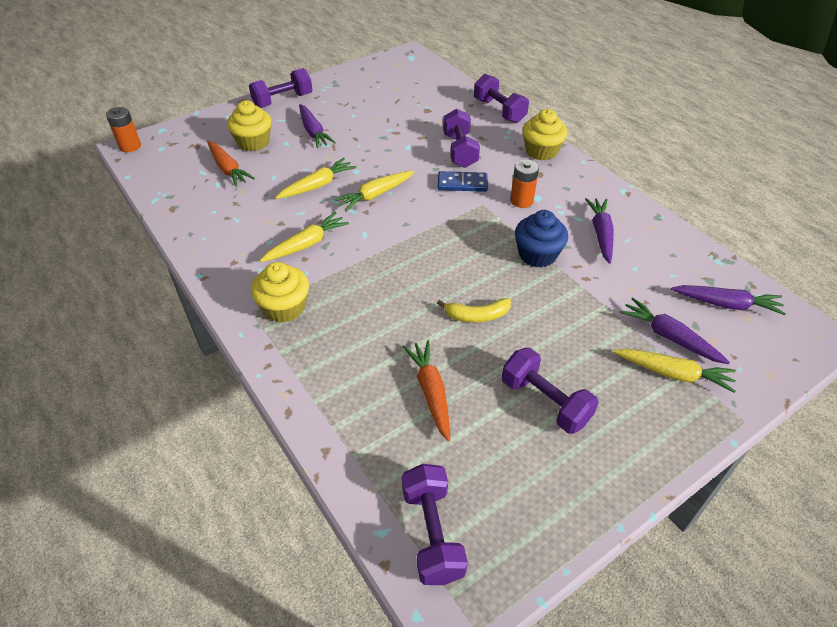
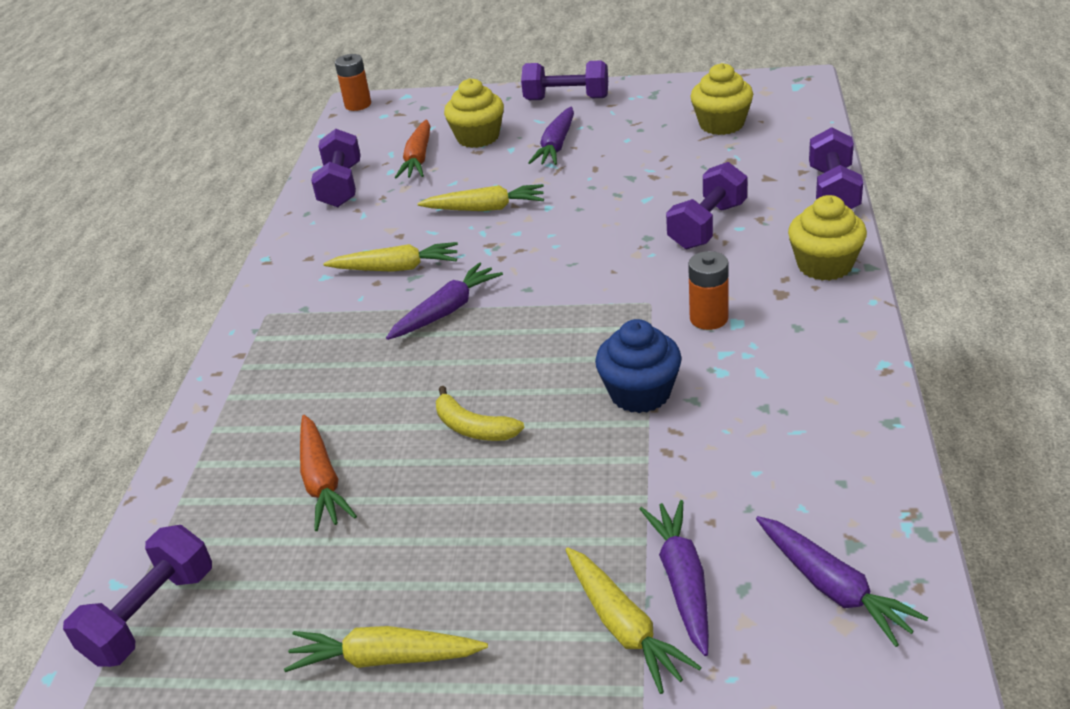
camera: 45 degrees right, 10 degrees down
yellow cupcake [251,262,309,323] -> yellow cupcake moved to [690,63,753,135]
yellow carrot [334,170,414,211] -> yellow carrot moved to [284,626,488,672]
orange carrot [403,340,450,441] -> orange carrot turned 135 degrees clockwise [300,415,357,531]
blue domino [438,171,488,192] -> none
purple dumbbell [502,348,599,434] -> purple dumbbell moved to [311,129,361,207]
purple carrot [585,198,614,264] -> purple carrot moved to [386,263,503,340]

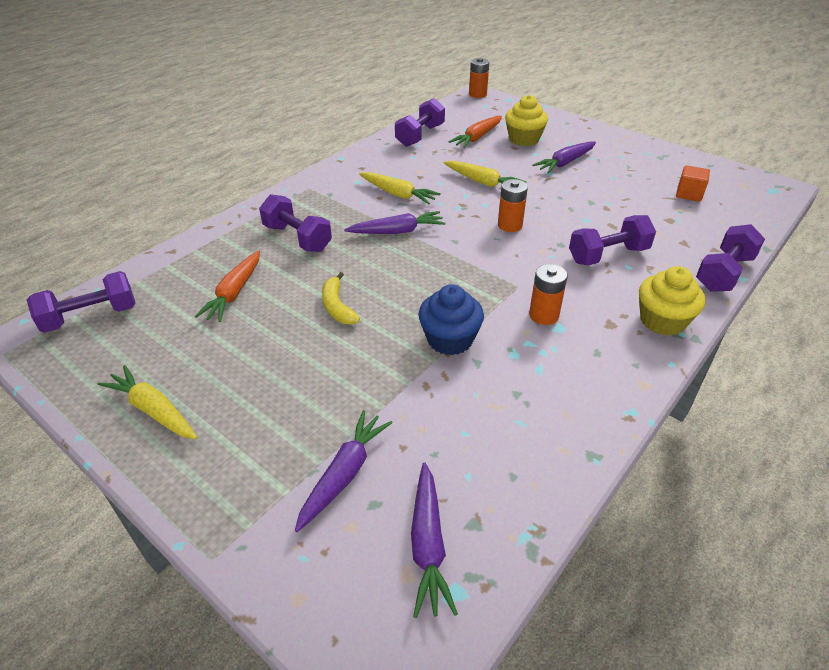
camera: 30 degrees right, 5 degrees up
purple dumbbell [521,60,608,100] -> purple dumbbell moved to [259,194,332,252]
yellow carrot [565,547,702,694] -> none
yellow cupcake [690,63,753,135] -> orange cube [676,165,710,202]
none -> orange battery [498,179,528,232]

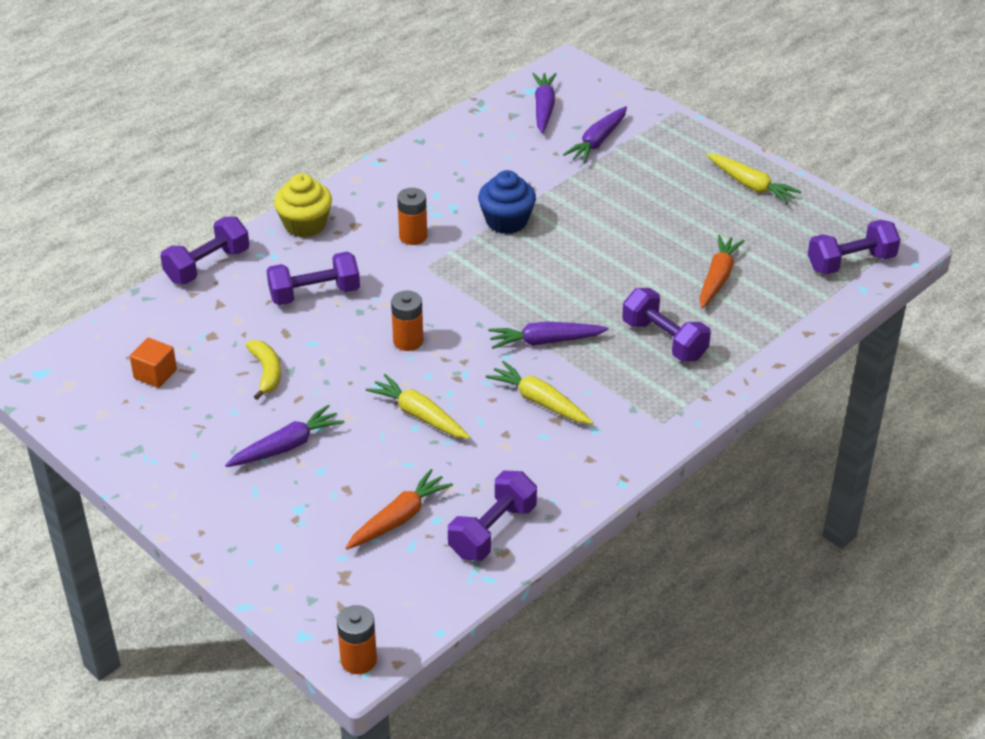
camera: 175 degrees left, 0 degrees up
yellow banana [322,272,360,324] -> yellow banana moved to [246,340,281,400]
yellow cupcake [505,95,548,146] -> none

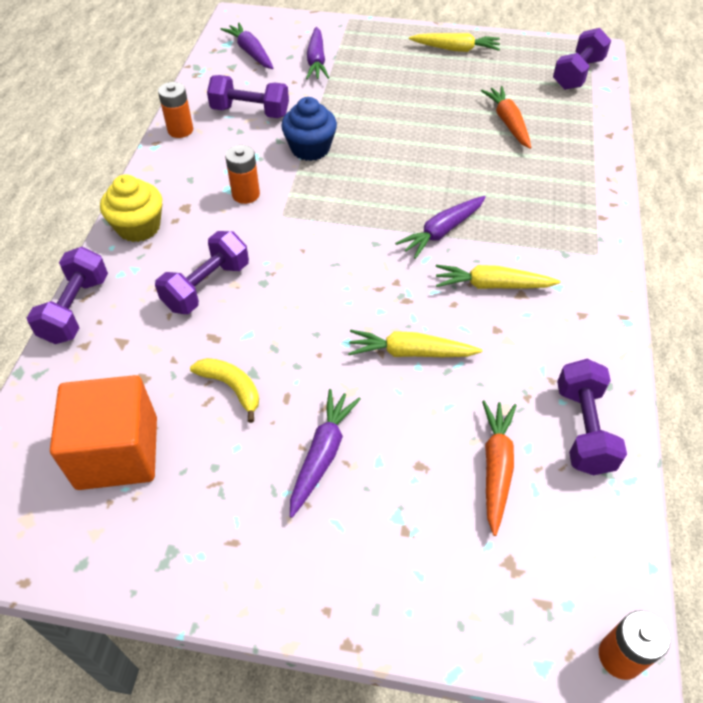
camera: 35 degrees left, 10 degrees up
orange cube [130,338,177,388] -> orange cube [50,375,157,490], size x2.04
orange battery [391,291,423,351] -> orange battery moved to [158,82,193,138]
purple dumbbell [622,288,711,362] -> purple dumbbell moved to [207,75,289,118]

